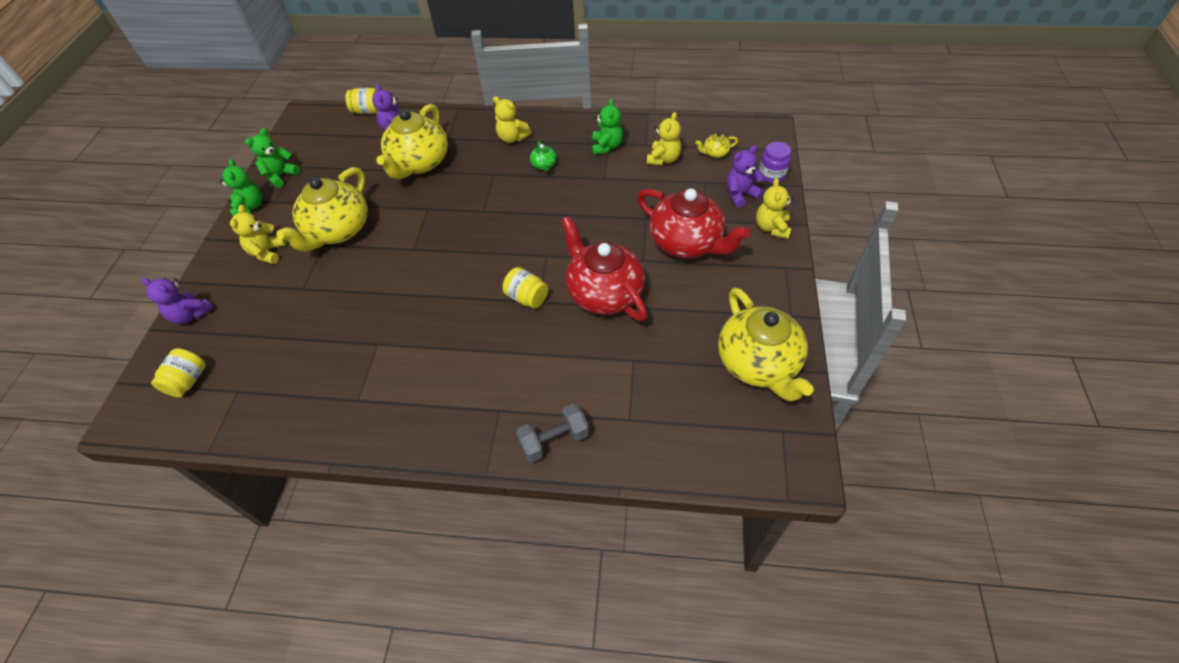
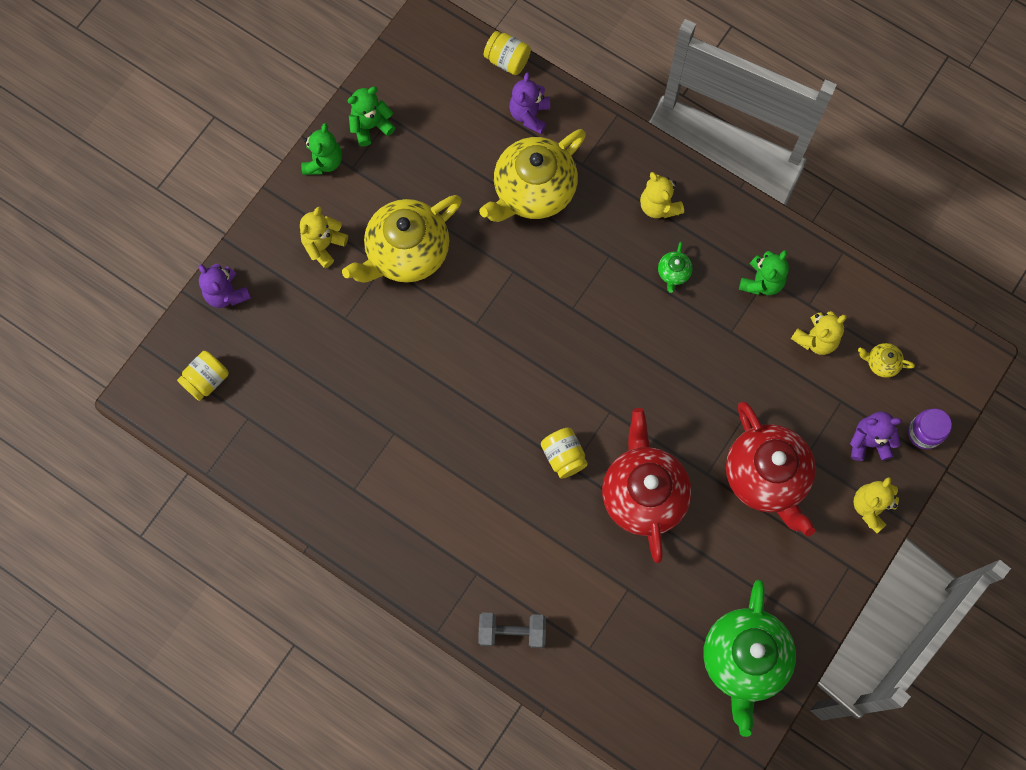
camera: 25 degrees right, 20 degrees up
yellow teapot [718,288,814,402] -> green teapot [703,579,796,737]

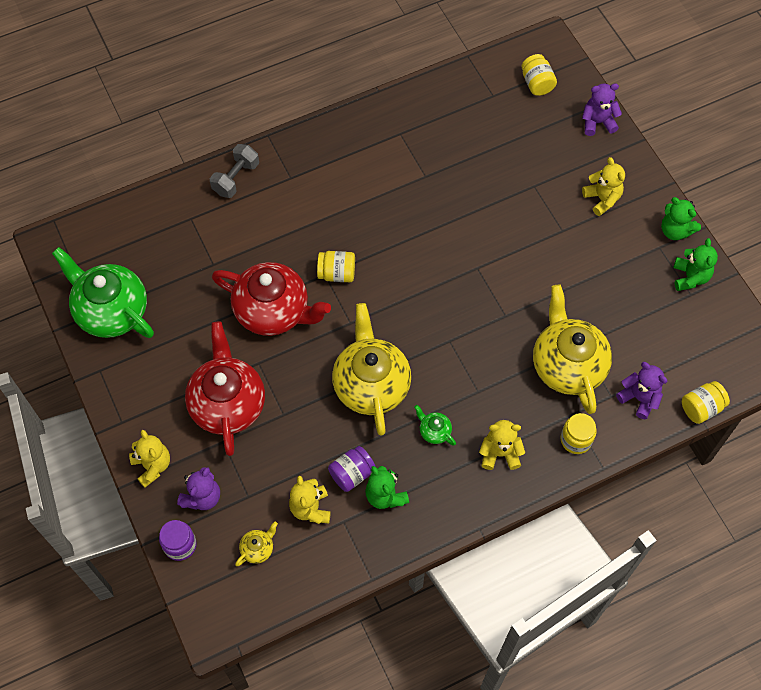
camera: 120 degrees right, 10 degrees down
yellow teapot [342,195,462,283] -> yellow teapot moved to [332,303,411,436]
red teapot [726,402,816,536] -> red teapot turned 75 degrees clockwise [185,321,265,456]
none -> purple jar [328,446,376,492]
none -> yellow jar [561,413,597,454]

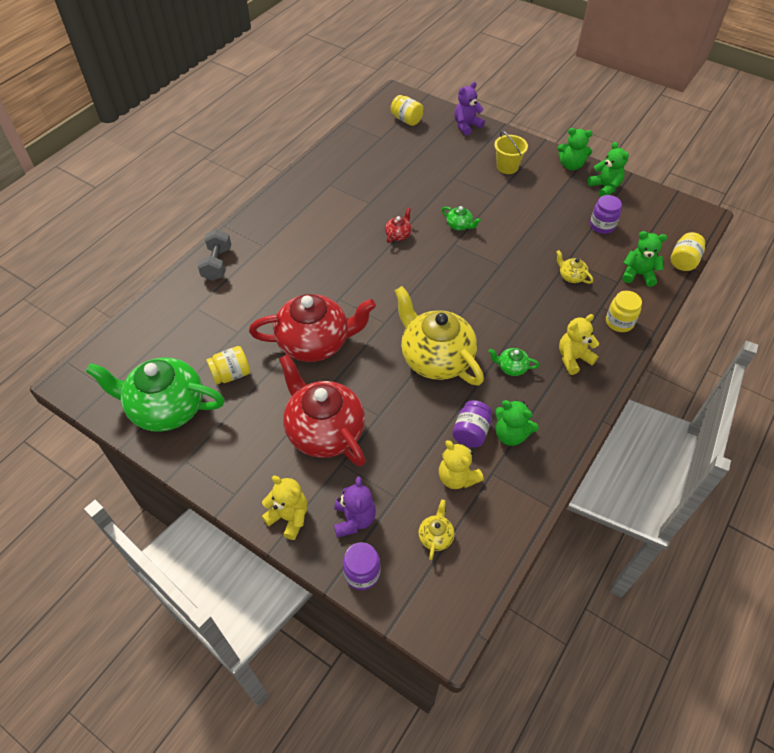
camera: 30 degrees left, 10 degrees down
yellow jar [317,251,355,282] -> yellow jar moved to [206,346,250,384]
yellow teapot [533,284,612,414] -> yellow teapot [556,250,593,284], size x0.41
yellow teddy bear [582,157,625,216] -> yellow bucket [494,131,528,174]
purple teddy bear [616,362,667,419] -> green teddy bear [622,231,667,287]
none -> red teapot [385,208,411,243]
none -> green teapot [442,206,481,231]
none -> purple jar [590,195,622,234]

